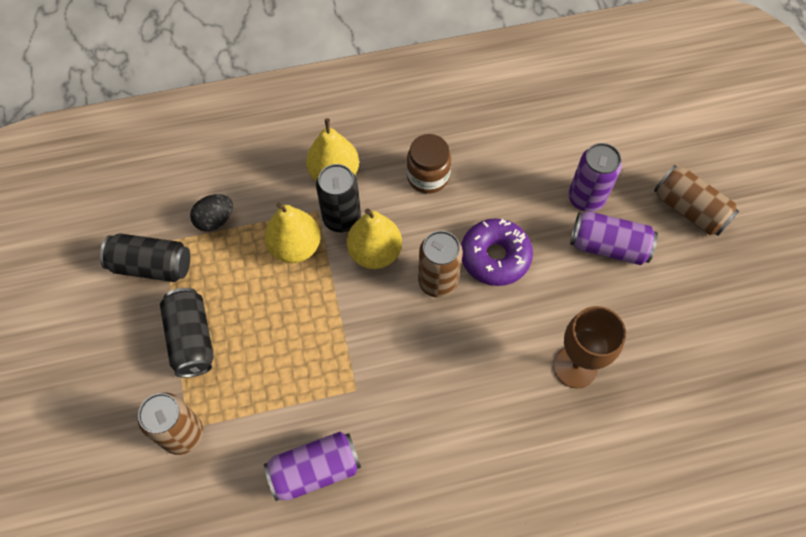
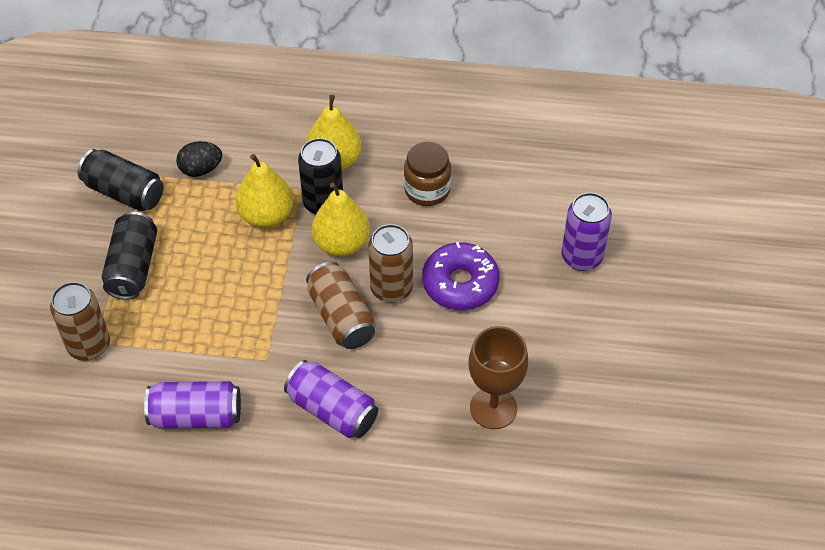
camera: 20 degrees right, 10 degrees down
purple can [570,211,658,265] -> purple can moved to [284,360,378,438]
brown can [654,165,739,236] -> brown can moved to [306,262,376,349]

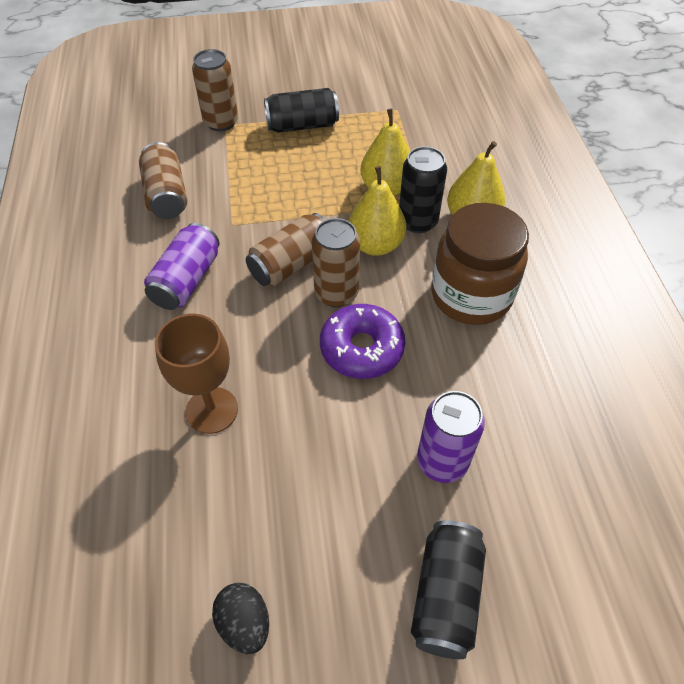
camera: 75 degrees right, 0 degrees up
black can [78,149,164,211] -> black can moved to [411,520,486,659]
purple can [144,381,241,429] -> brown can [139,142,187,219]
black egg [176,141,222,177] -> black egg moved to [212,583,269,654]
brown jar [404,142,451,206] -> brown jar [431,203,529,325], size x1.64

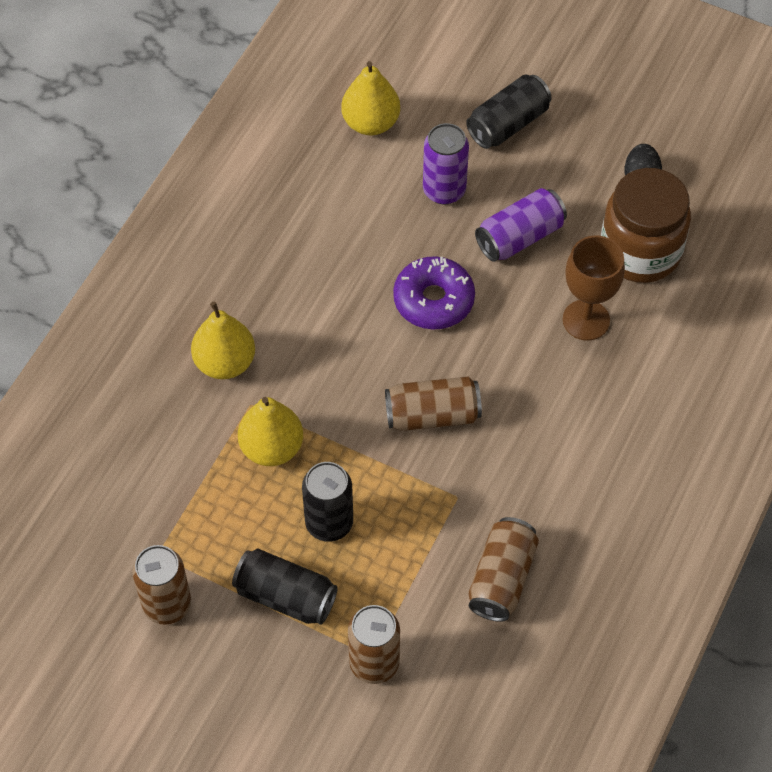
camera: 145 degrees left, 5 degrees up
purple can [144,223,219,310] -> purple can moved to [475,188,567,262]
brown can [312,218,360,307] -> brown can moved to [132,545,191,625]
yellow pear [348,166,407,256] -> yellow pear moved to [341,61,400,135]
black can [399,146,447,233] -> black can moved to [302,462,353,542]
brown jar [431,203,529,325] -> brown jar moved to [601,168,691,283]

